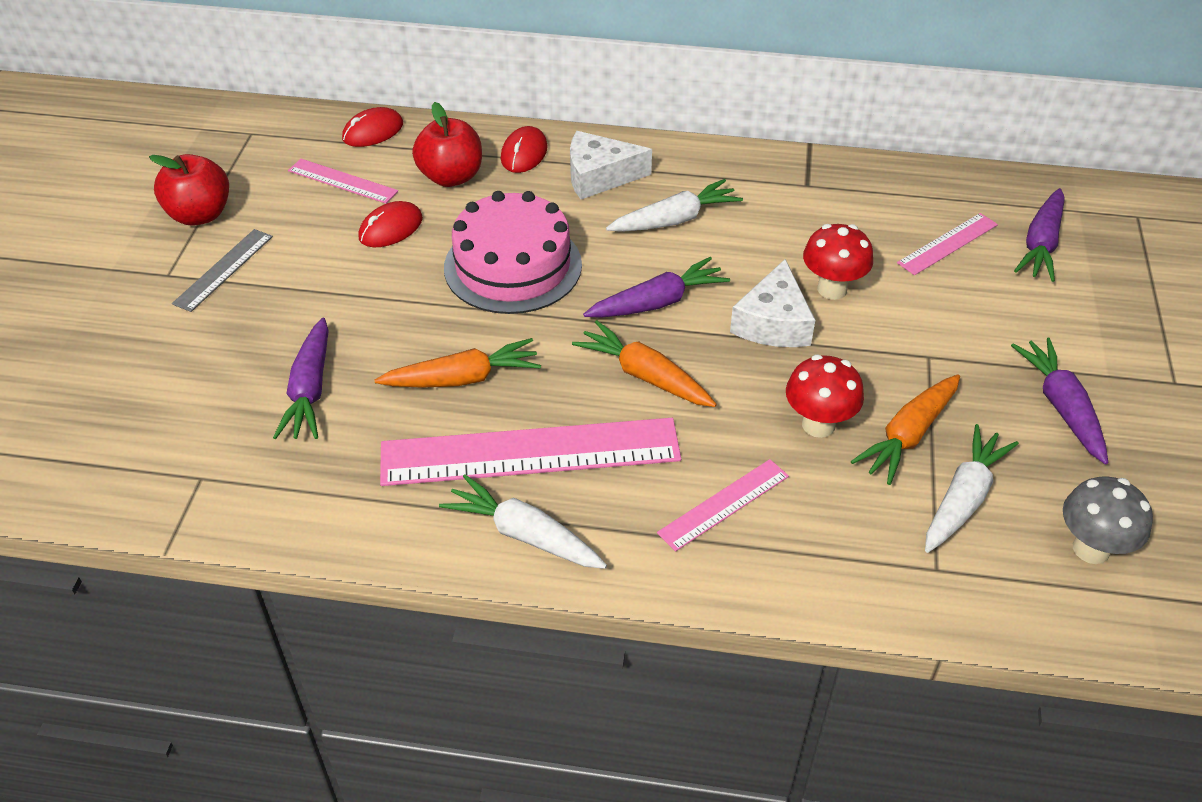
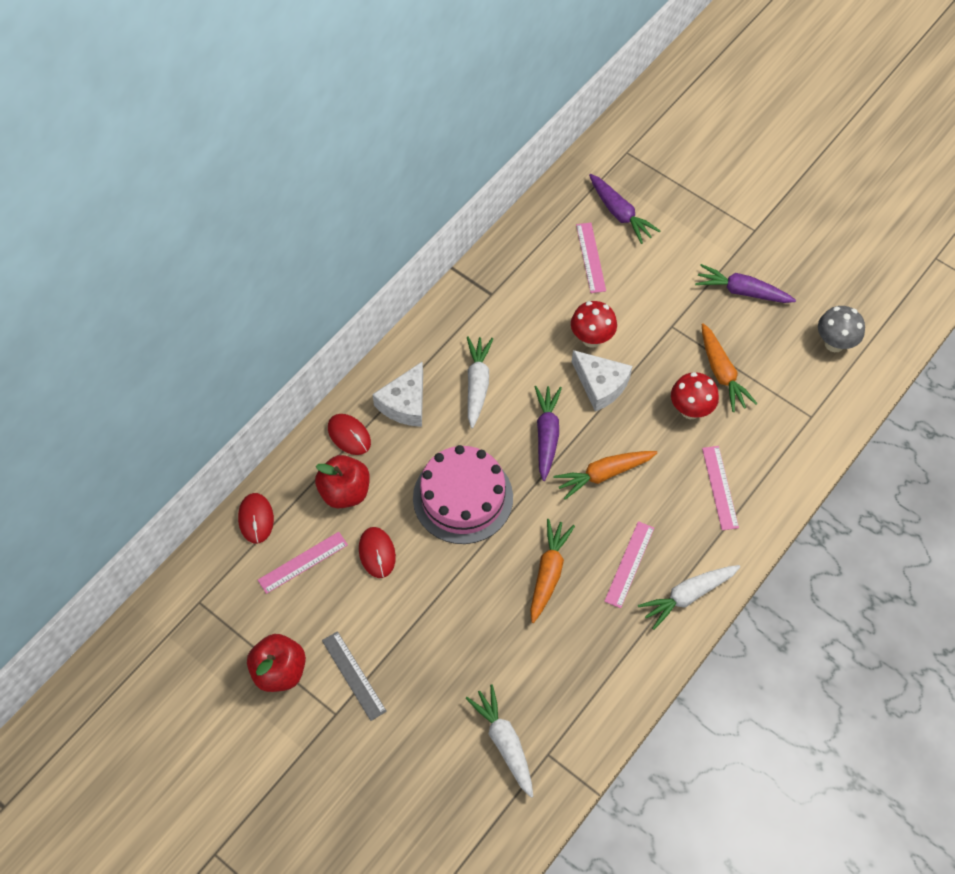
camera: 60 degrees left, 15 degrees up
purple carrot [273,317,329,439] -> none
pink ruler [380,418,681,486] -> pink ruler [604,521,654,608], size x0.49
white carrot [925,424,1019,553] -> white carrot moved to [465,685,533,798]

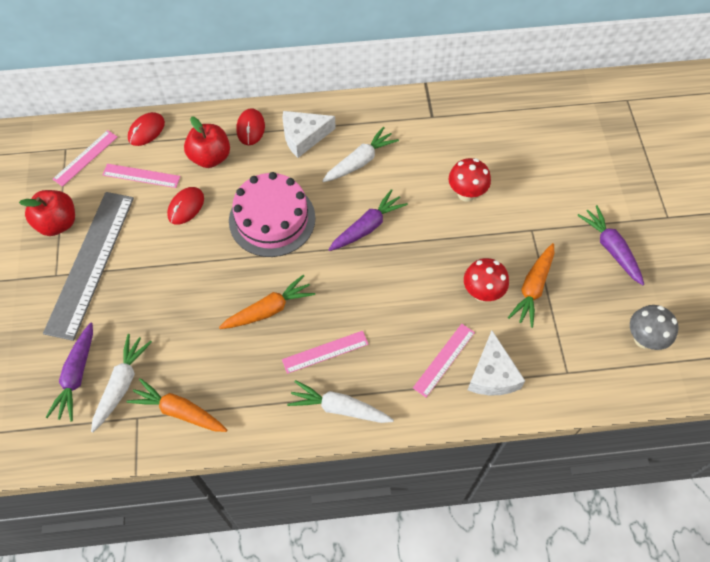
camera: 45 degrees right, 0 degrees up
grey ruler [322,631,387,721] -> grey ruler [43,192,134,341], size x2.03
orange carrot [553,451,657,500] -> orange carrot moved to [126,378,227,432]
white cheese [572,350,632,411] -> white cheese moved to [468,331,525,395]
pink ruler [576,223,606,293] -> pink ruler moved to [53,130,117,187]
purple carrot [589,174,660,244] -> purple carrot moved to [45,322,93,422]

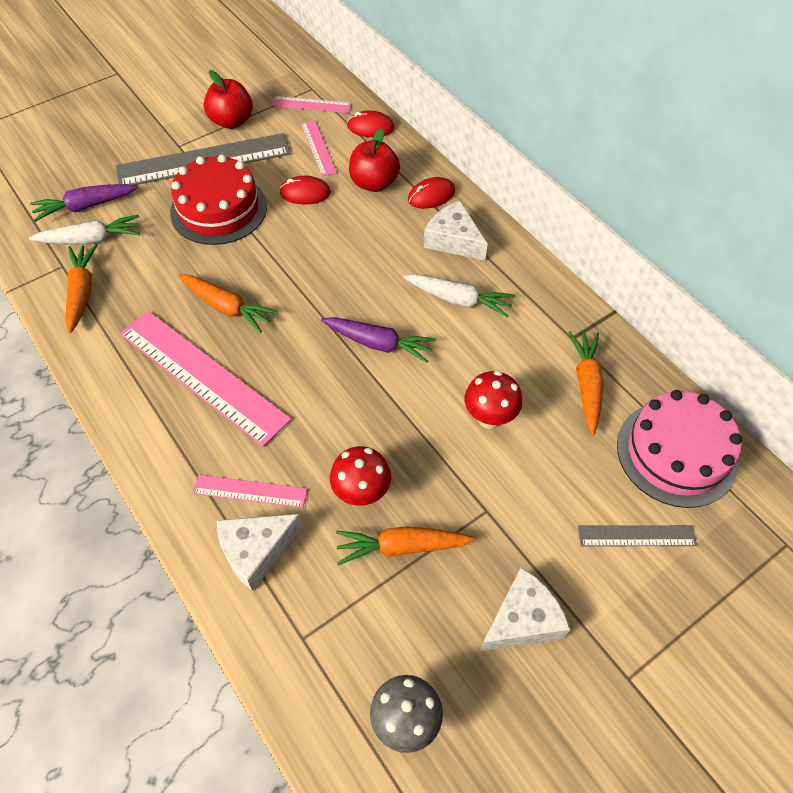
camera: 60 degrees right, 5 degrees down
pink cake [229,172,316,257] -> pink cake moved to [617,390,742,508]
pink ruler [282,331,369,374] -> pink ruler [120,311,292,447], size x2.03
white carrot [287,380,394,423] -> none
purple carrot [577,205,644,285] -> white cheese [480,567,571,651]
none -> red cake [170,154,267,245]
none -> orange carrot [568,331,604,435]
none -> grey ruler [578,525,697,547]

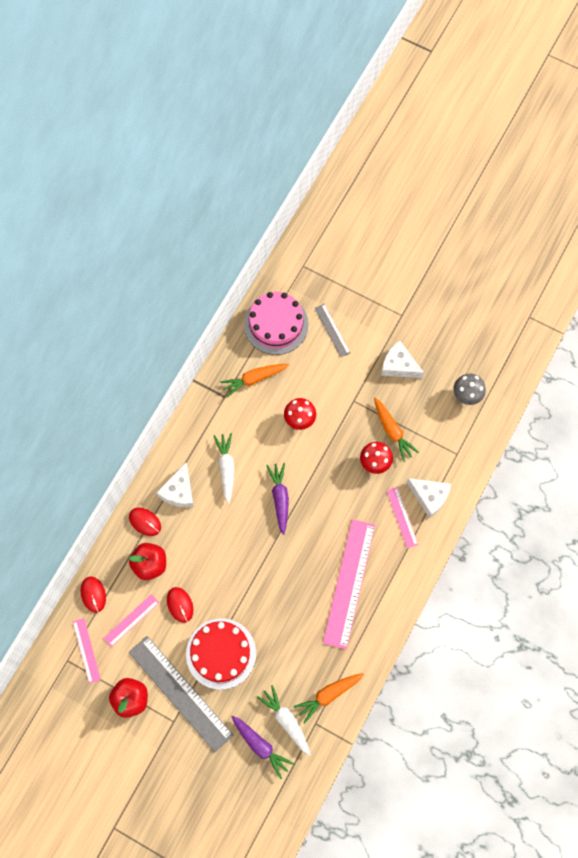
camera: 115 degrees left, 15 degrees up
orange carrot [178,274,278,333] -> none

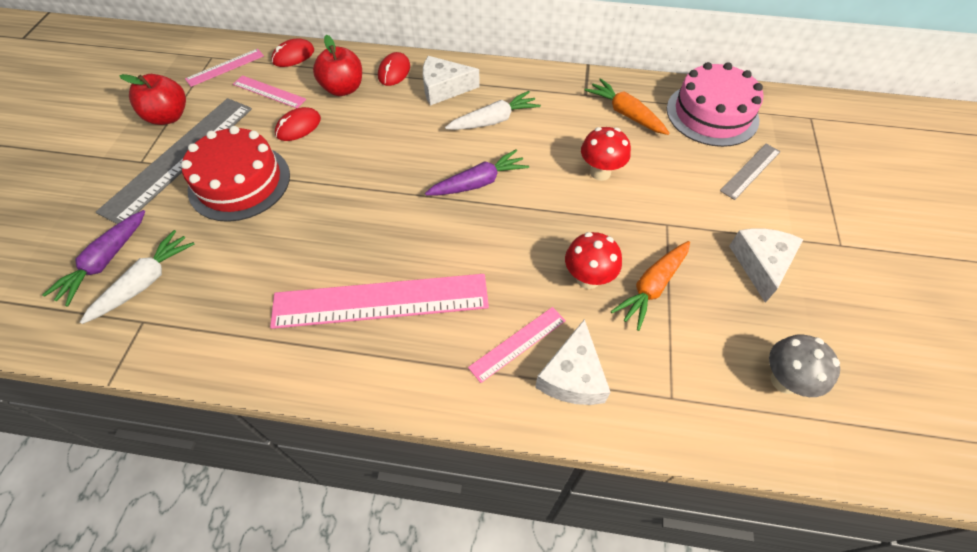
camera: 70 degrees right, 15 degrees down
orange carrot [293,673,364,724] -> none

